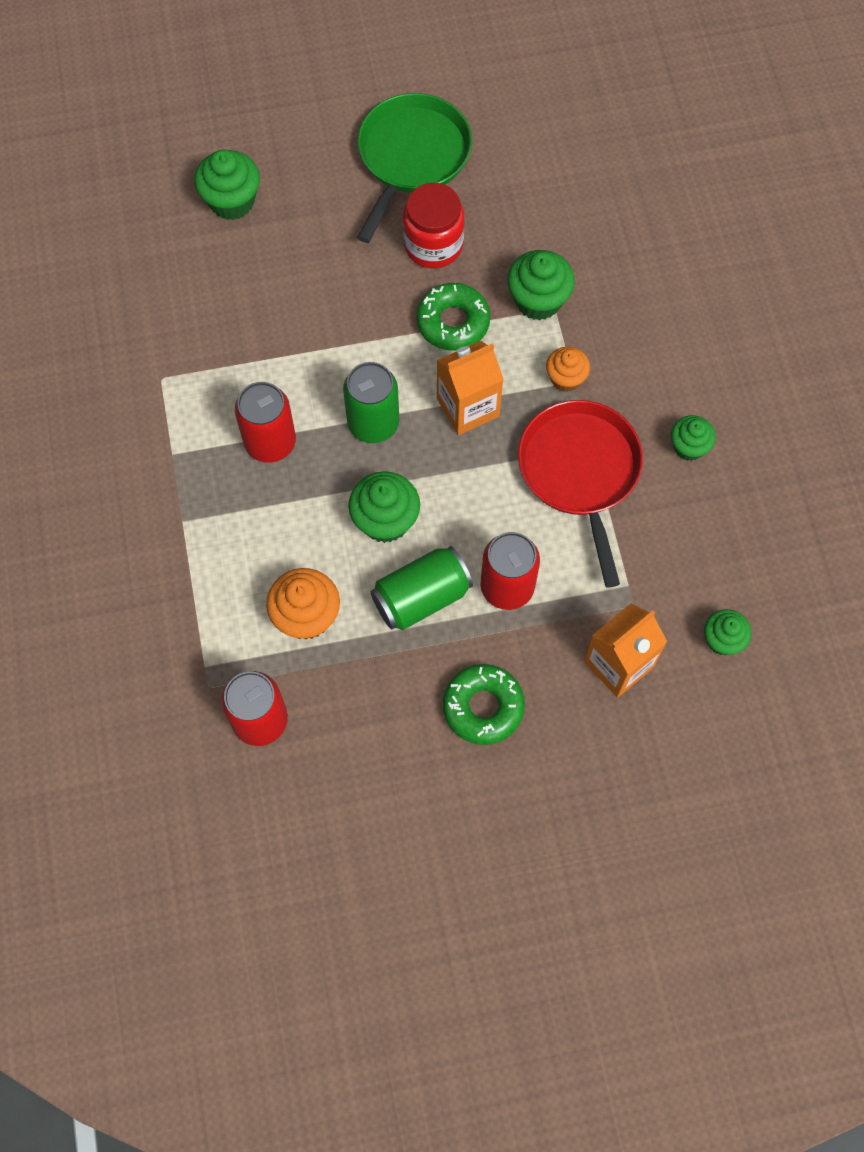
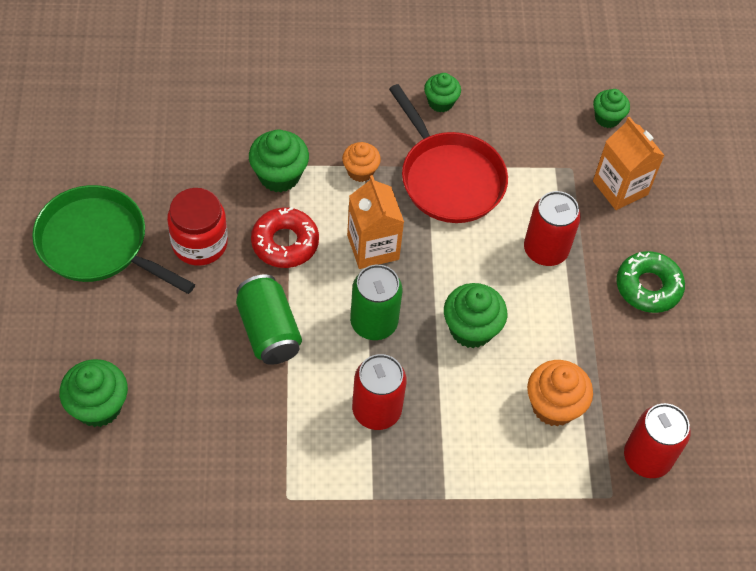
camera: 85 degrees left, 10 degrees down
green can [371,546,473,630] -> green can moved to [236,274,302,365]
green donut [416,283,490,351] -> red donut [251,207,319,268]
red pan [518,400,643,587] -> red pan turned 120 degrees counterclockwise [389,84,508,223]

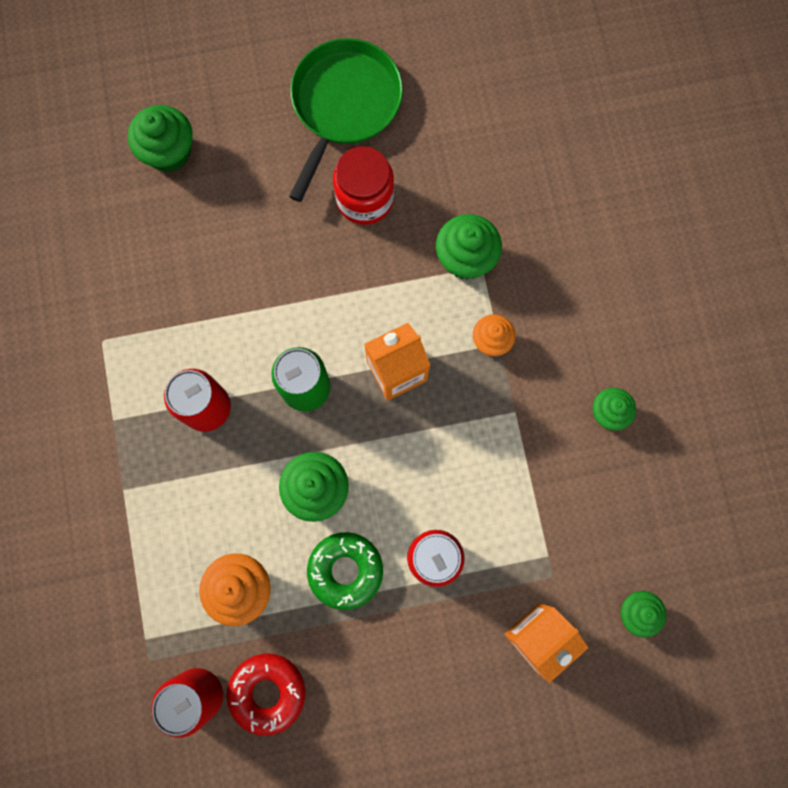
camera: 85 degrees right, 20 degrees up
green can [236,274,302,365] -> none
red donut [251,207,319,268] -> red donut moved to [227,653,305,736]
red pan [389,84,508,223] -> none
green donut [617,251,685,313] -> green donut moved to [307,532,383,610]

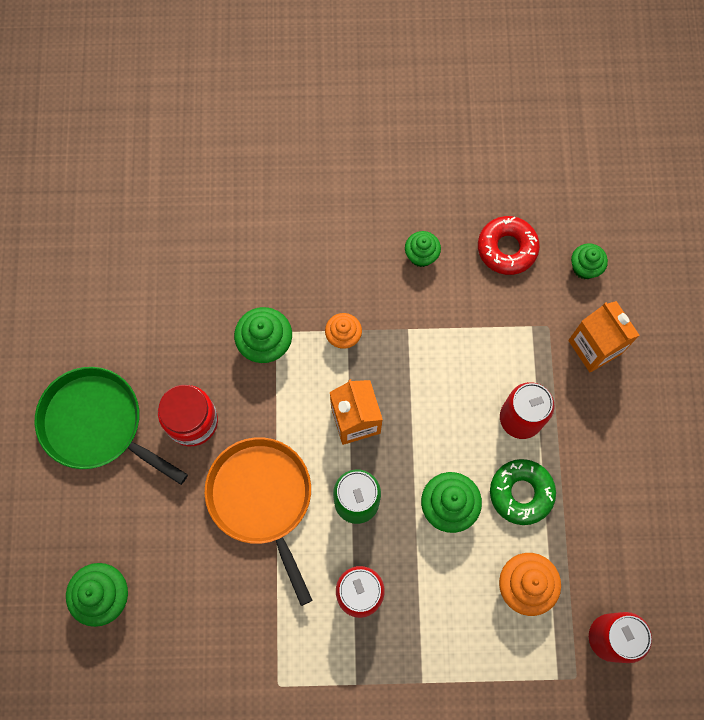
camera: 80 degrees left, 5 degrees down
red donut [227,653,305,736] -> red donut moved to [478,216,540,275]
none -> orange pan [205,437,313,606]

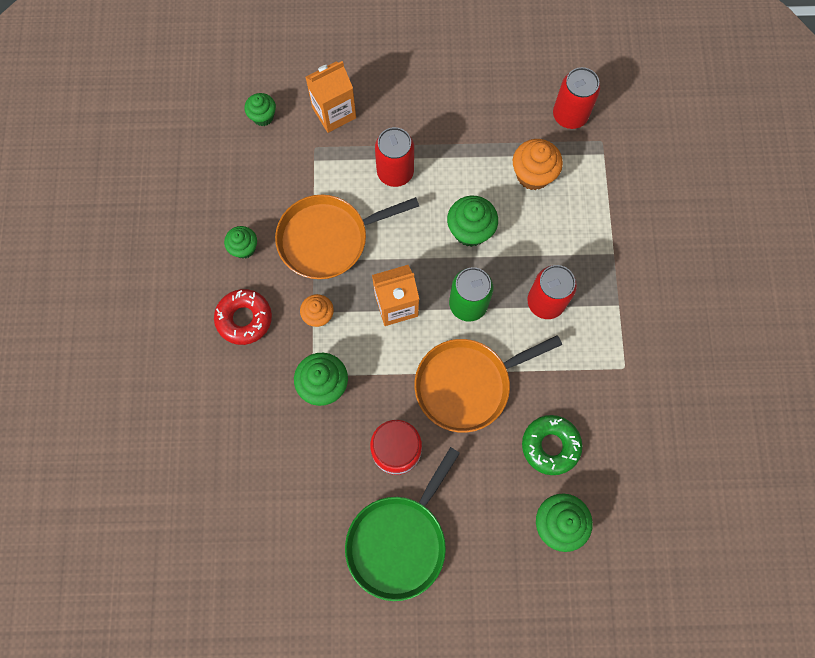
camera: 90 degrees left, 0 degrees up
red donut [478,216,540,275] -> red donut moved to [214,289,272,345]
green donut [490,459,556,525] -> green donut moved to [522,415,582,475]
none -> orange pan [275,195,419,279]

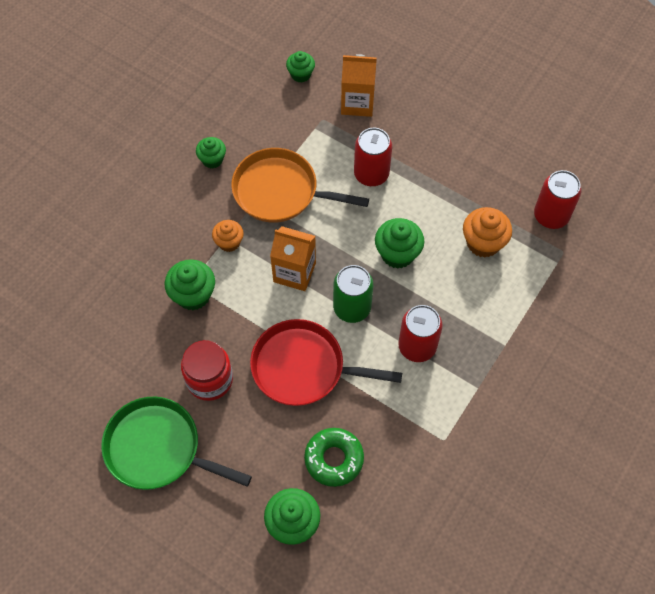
camera: 35 degrees right, 10 degrees down
red donut [214,289,272,345] -> none
green pan [345,447,460,601] -> green pan turned 45 degrees clockwise [101,397,252,490]
orange pan [414,335,562,433] -> red pan [250,319,402,406]

